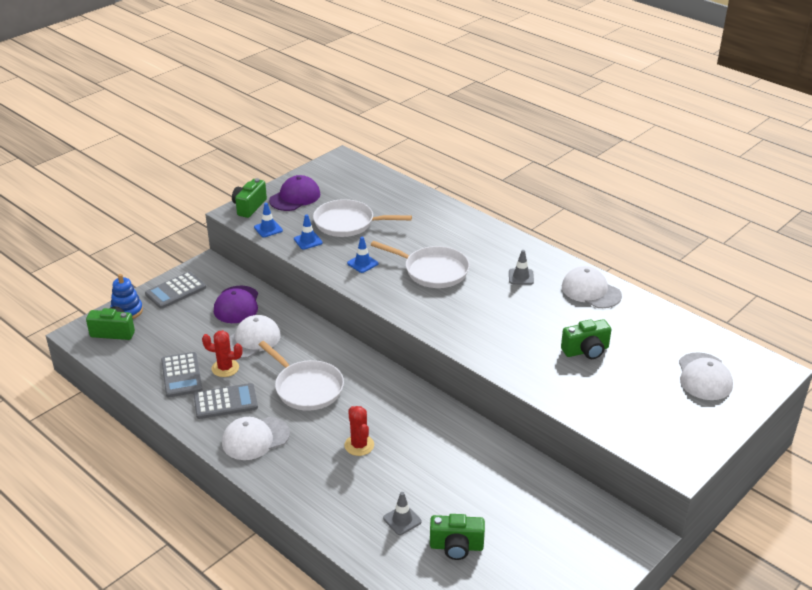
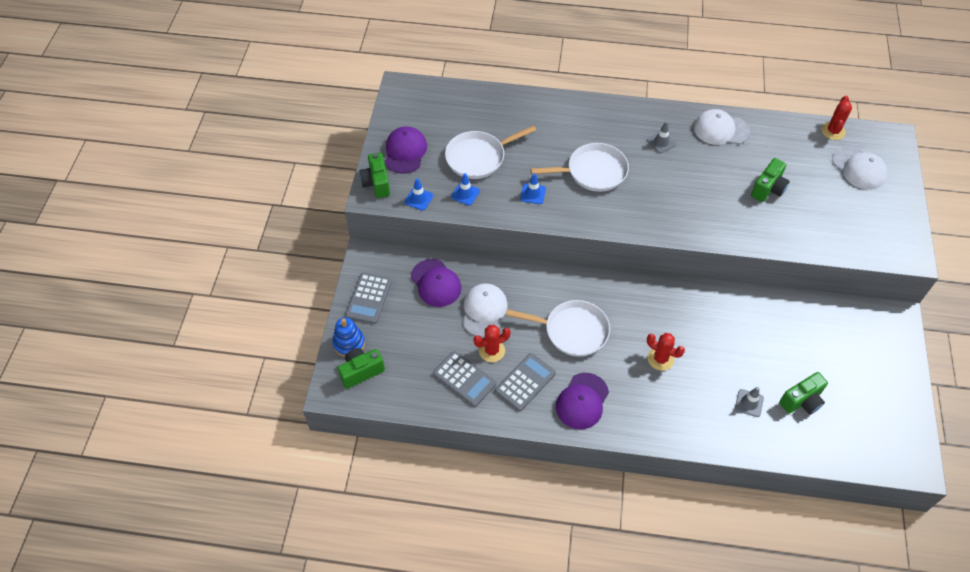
camera: 35 degrees left, 20 degrees up
white cap [222,417,290,460] -> purple cap [556,373,609,429]
none -> red cactus [821,96,852,140]

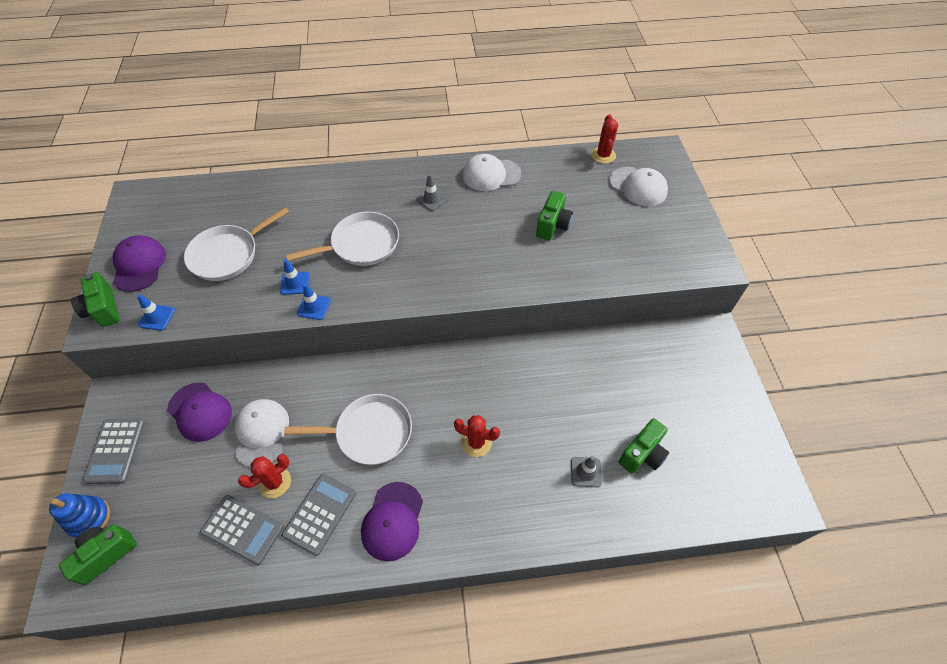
camera: 15 degrees left, 0 degrees up
blue traffic cone [451,173,480,206] -> blue traffic cone moved to [297,283,331,320]

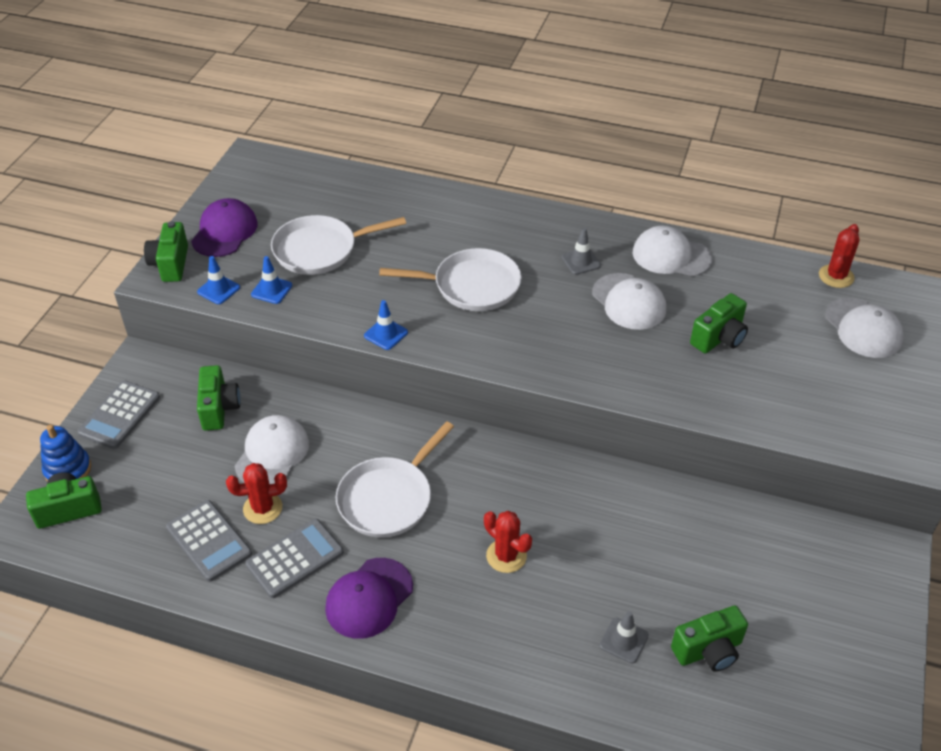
camera: 25 degrees right, 10 degrees down
purple cap [167,382,232,442] -> green camera [197,365,241,431]
blue traffic cone [280,259,310,295] -> blue traffic cone moved to [251,256,292,304]
white pan [284,394,412,465] -> white pan turned 105 degrees clockwise [336,421,454,538]
none -> white cap [592,273,666,330]

